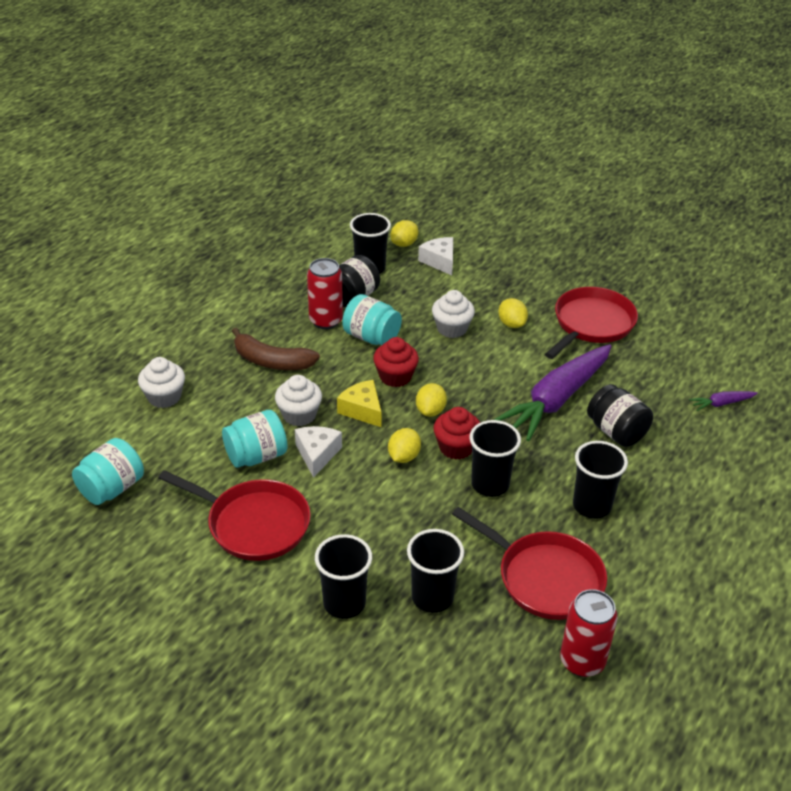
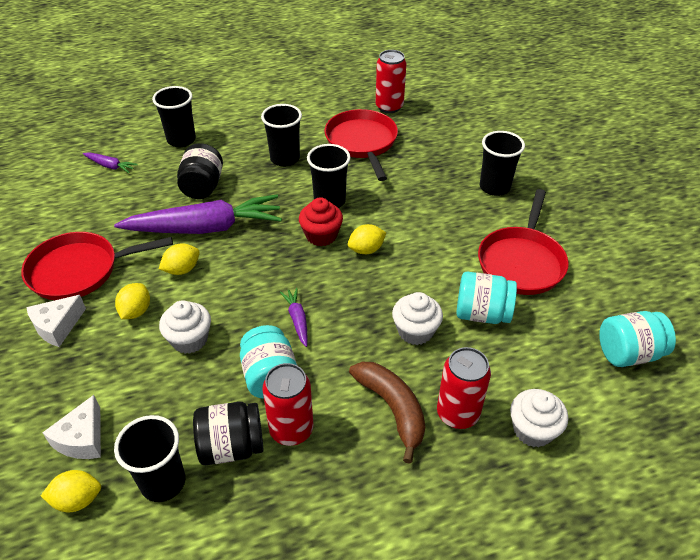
camera: 140 degrees left, 5 degrees up
red pan [158,470,311,561] -> red pan turned 135 degrees counterclockwise [478,189,569,295]
white cheese [295,426,342,478] -> white cheese moved to [27,295,86,347]
yellow cheese [337,380,382,427] -> none
red cupcake [373,337,419,387] -> purple carrot [280,288,308,347]
black cup [407,529,464,613] -> black cup moved to [152,86,196,147]
yellow lemon [416,383,447,417] -> yellow lemon moved to [159,244,200,275]
none -> red can [437,347,491,429]

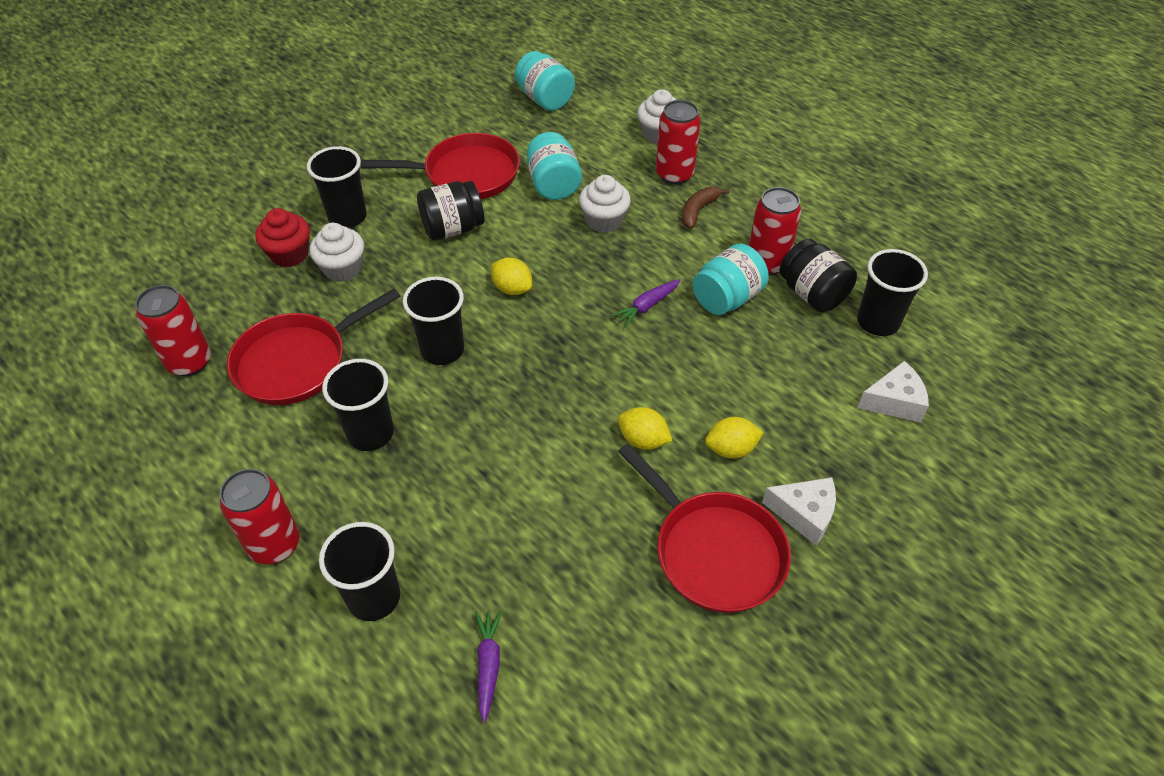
camera: 115 degrees left, 5 degrees up
yellow lemon [41,470,101,512] -> none
purple carrot [114,194,282,234] -> none
white cupcake [159,300,211,354] -> white cupcake moved to [310,223,364,282]
black jar [177,143,223,199] -> black jar moved to [417,181,484,240]
red cupcake [299,197,343,246] -> red cupcake moved to [255,208,310,267]
brown banana [349,362,425,464] -> brown banana [682,187,730,229], size x0.63
none -> red can [219,469,299,564]

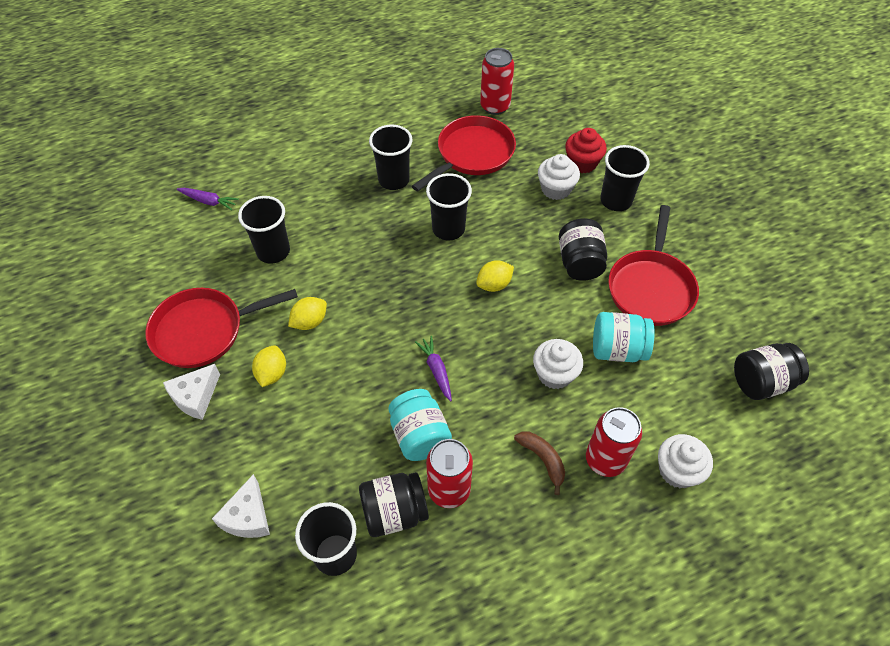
camera: 110 degrees right, 5 degrees up
red can [219,469,299,564] -> none
red pan [227,288,400,405] -> red pan turned 60 degrees clockwise [412,115,516,192]
black cup [319,522,400,621] -> black cup moved to [238,196,290,264]
turquoise jar [515,51,575,111] -> black jar [734,343,809,400]

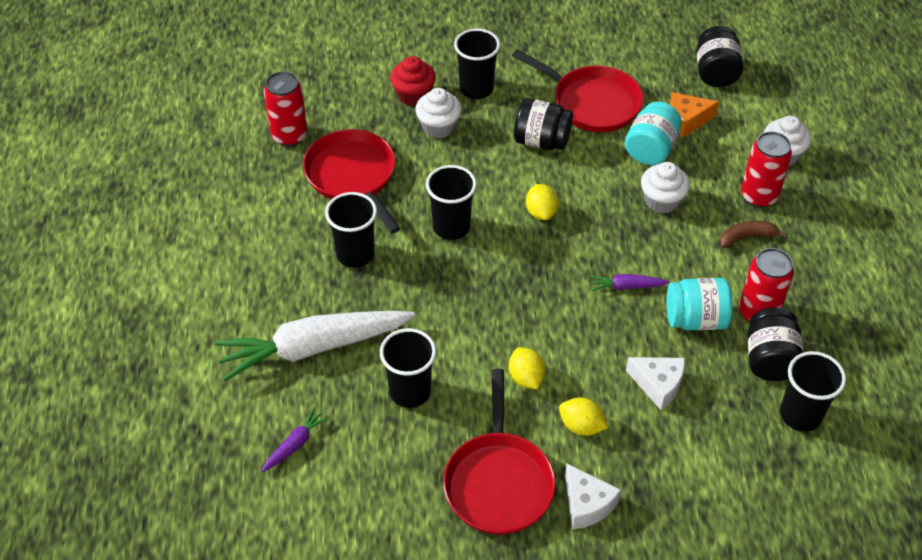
camera: 70 degrees left, 5 degrees down
white cheese [212,474,270,538] -> white cheese moved to [626,357,685,410]
none -> white carrot [214,311,415,381]
none -> orange cheese [670,92,719,138]

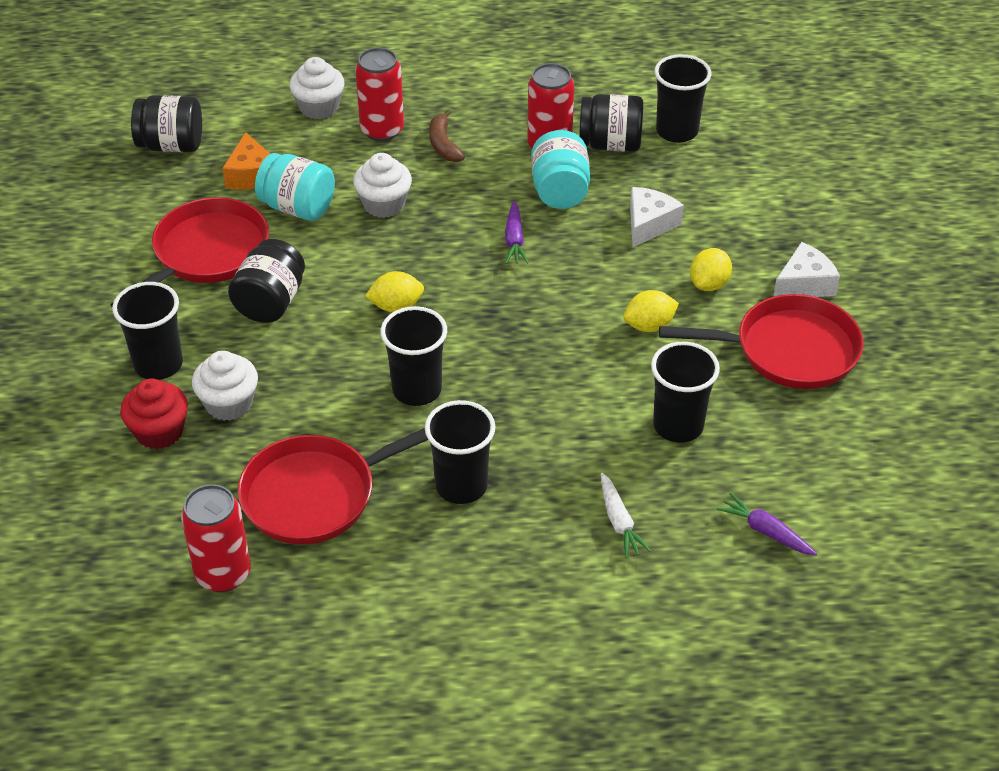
camera: 90 degrees left, 5 degrees down
white carrot [214,311,415,381] -> white carrot [601,473,651,558], size x0.42

